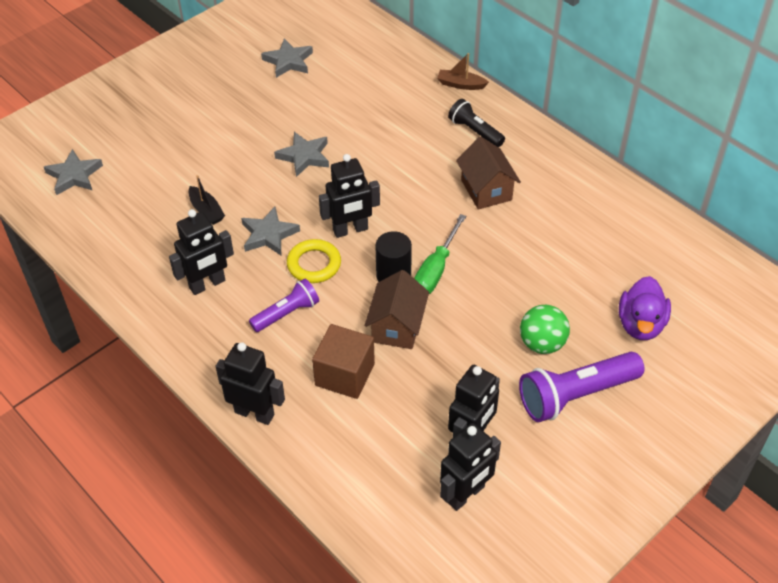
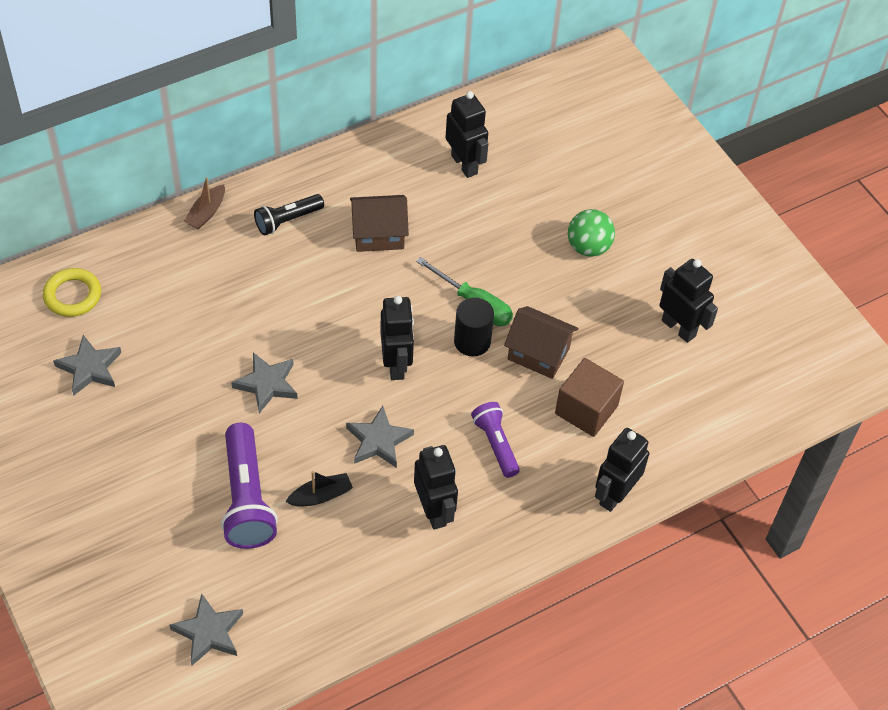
camera: 80 degrees left, 5 degrees up
yellow ring [287,239,341,283] -> yellow ring moved to [43,268,101,317]
black robot [440,423,501,511] -> black robot moved to [445,91,488,178]
purple flashlight [519,352,645,422] -> purple flashlight moved to [221,423,278,549]
purple duck [619,276,671,340] -> none

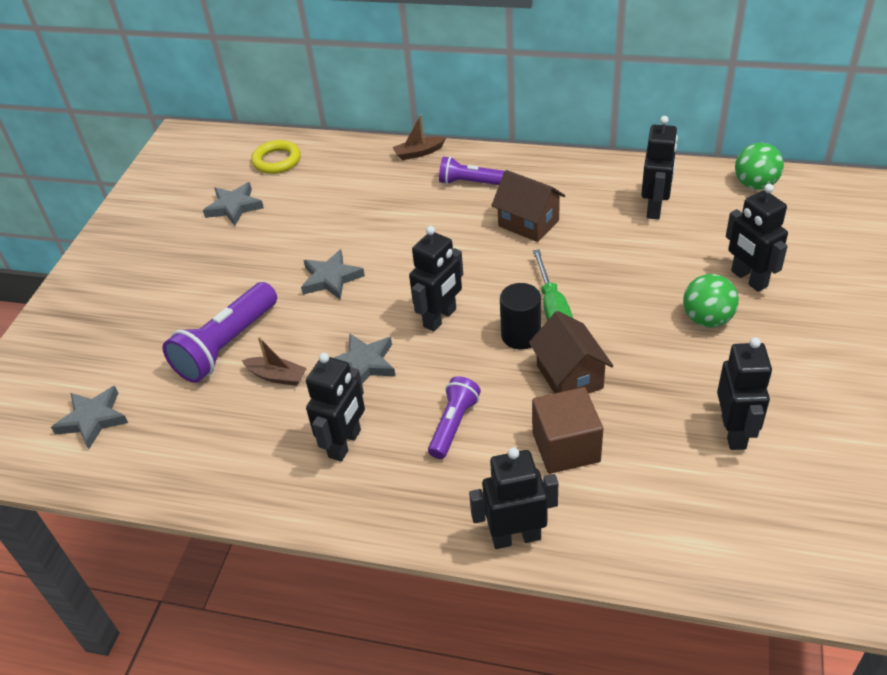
camera: 50 degrees right, 10 degrees down
black flashlight [254,194,324,235] -> purple flashlight [439,156,504,185]
black boat [286,471,353,507] -> brown boat [242,337,307,386]
none -> black robot [726,184,788,292]
none -> green ball [735,142,784,190]

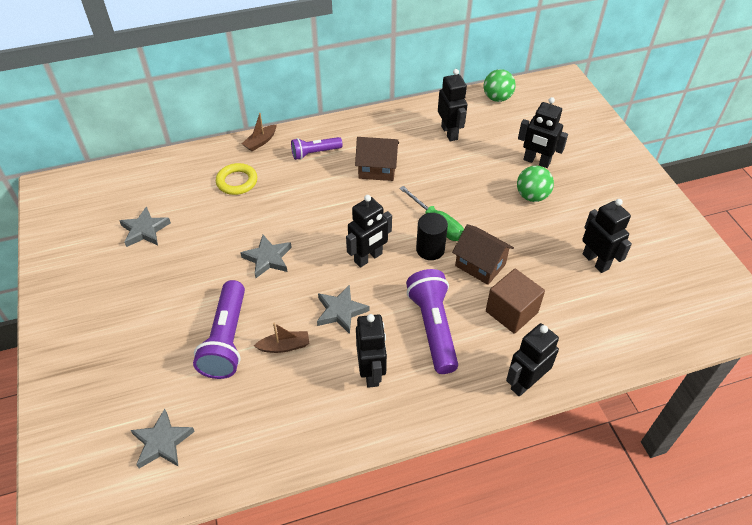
camera: 35 degrees left, 5 degrees up
yellow ring [251,140,301,174] -> yellow ring moved to [216,163,257,195]
black robot [409,226,463,332] -> black robot turned 45 degrees clockwise [346,195,392,268]
purple flashlight [428,376,481,459] -> purple flashlight [406,269,458,374], size x1.66

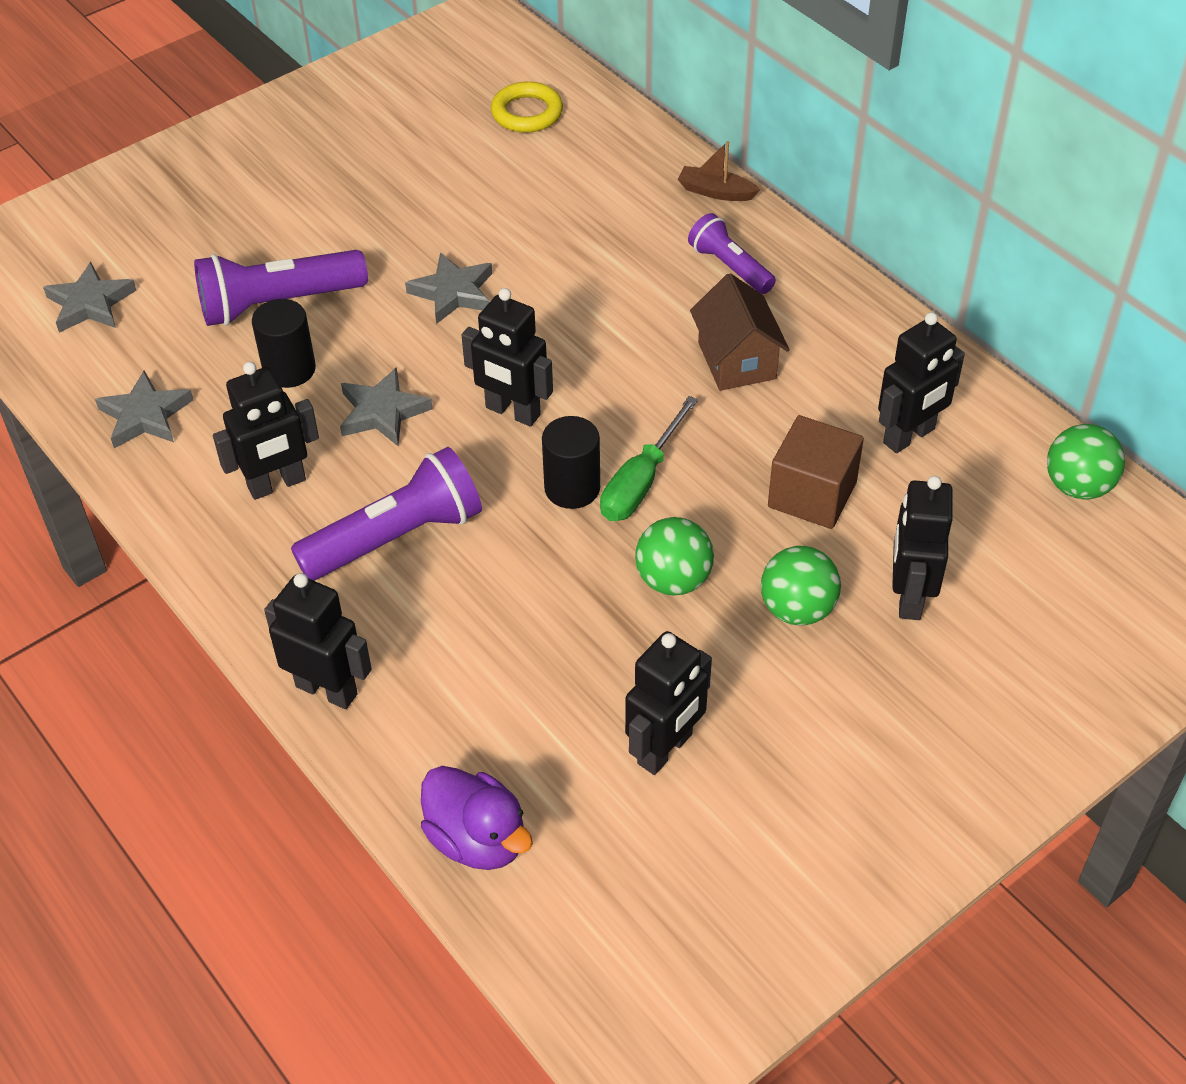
camera: 70 degrees right, 0 degrees up
grey star [119,206,171,247] -> grey star moved to [95,371,193,448]
yellow ring [216,163,257,195] -> yellow ring moved to [491,82,563,133]
brown boat [254,323,309,353] -> black cylinder [252,299,316,388]
brown house [452,224,514,285] -> none
brown cube [486,269,545,334] -> brown cube moved to [768,415,864,529]
none -> purple duck [421,766,533,870]
none -> green ball [635,517,714,595]

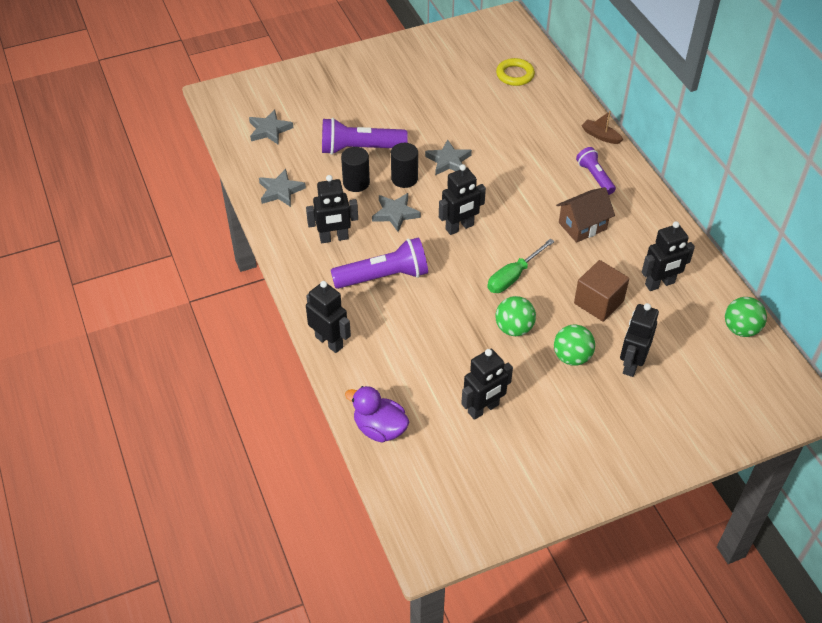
camera: 15 degrees right, 0 degrees up
purple duck [421,766,533,870] -> purple duck turned 150 degrees clockwise [345,386,409,442]
black robot [462,288,553,427] -> black robot turned 75 degrees counterclockwise [439,164,486,235]
black cylinder [542,416,600,509] -> black cylinder moved to [391,143,418,188]
brown house [690,273,790,391] -> brown house turned 60 degrees clockwise [556,187,615,243]

